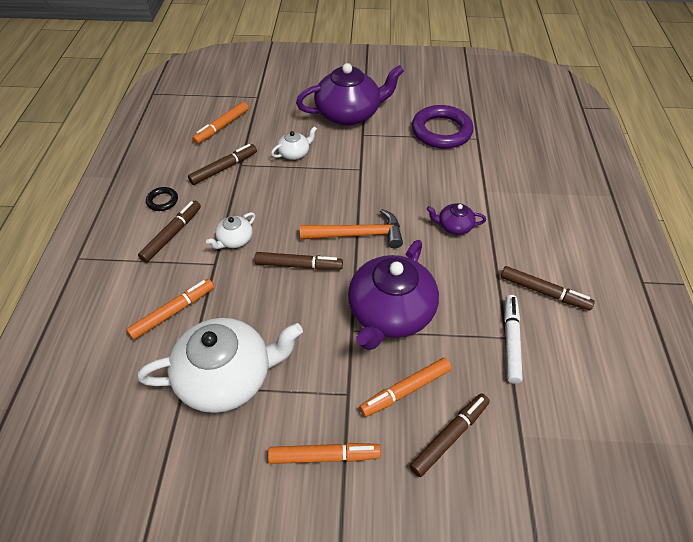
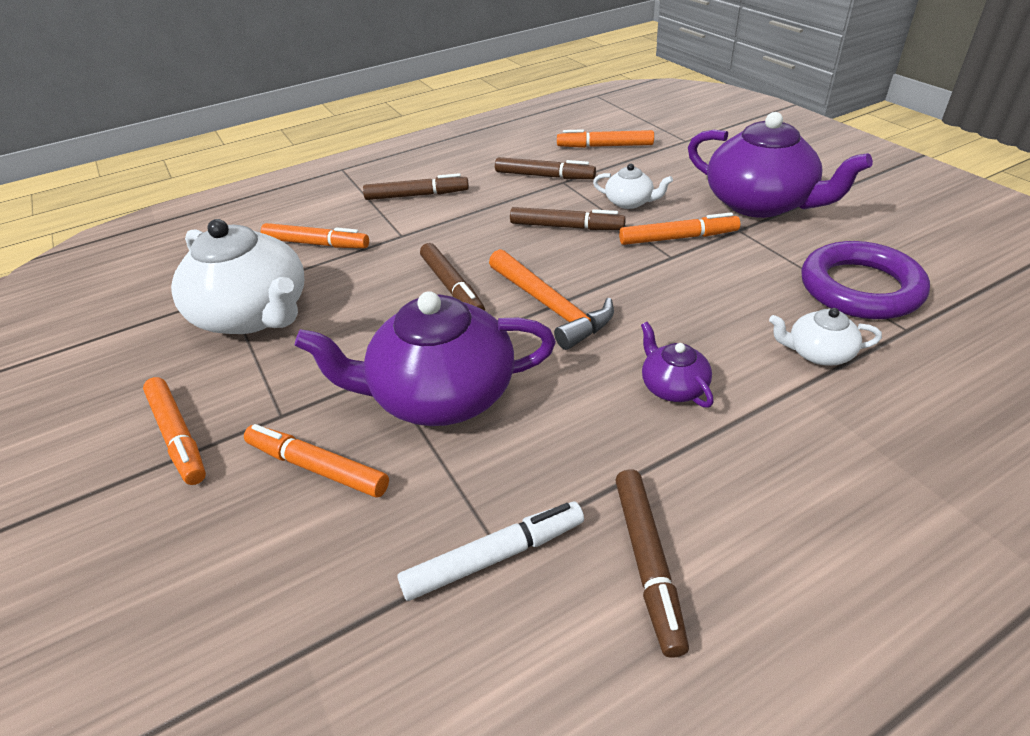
camera: 60 degrees right, 10 degrees down
black ring [146,187,178,211] -> none
white teapot [206,212,255,249] -> white teapot moved to [769,308,882,366]
brown marker [409,394,490,477] -> brown marker moved to [510,207,626,230]
none -> orange marker [619,213,740,245]

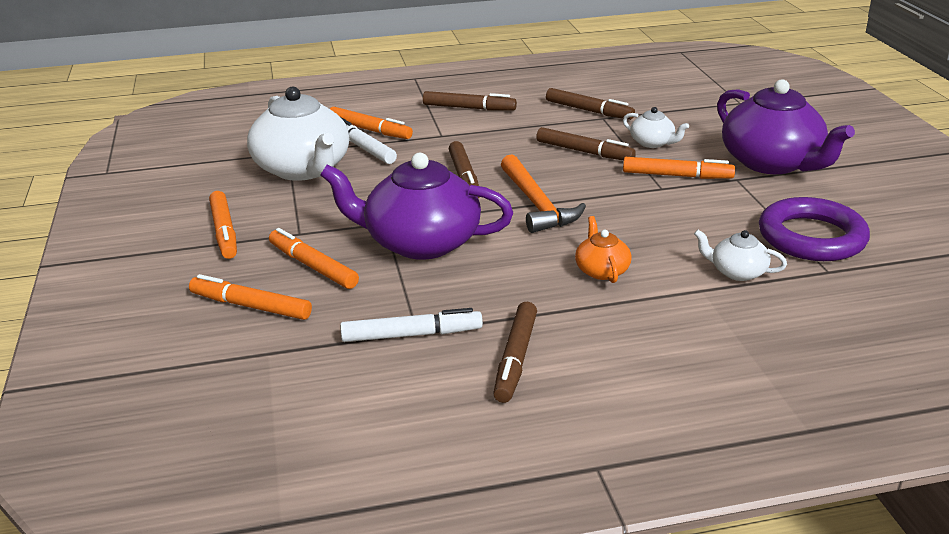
camera: 15 degrees right, 10 degrees down
orange marker [557,129,654,148] -> orange marker moved to [189,274,312,320]
purple teapot [641,322,714,408] -> orange teapot [575,216,632,283]
none -> white marker [341,117,397,164]

